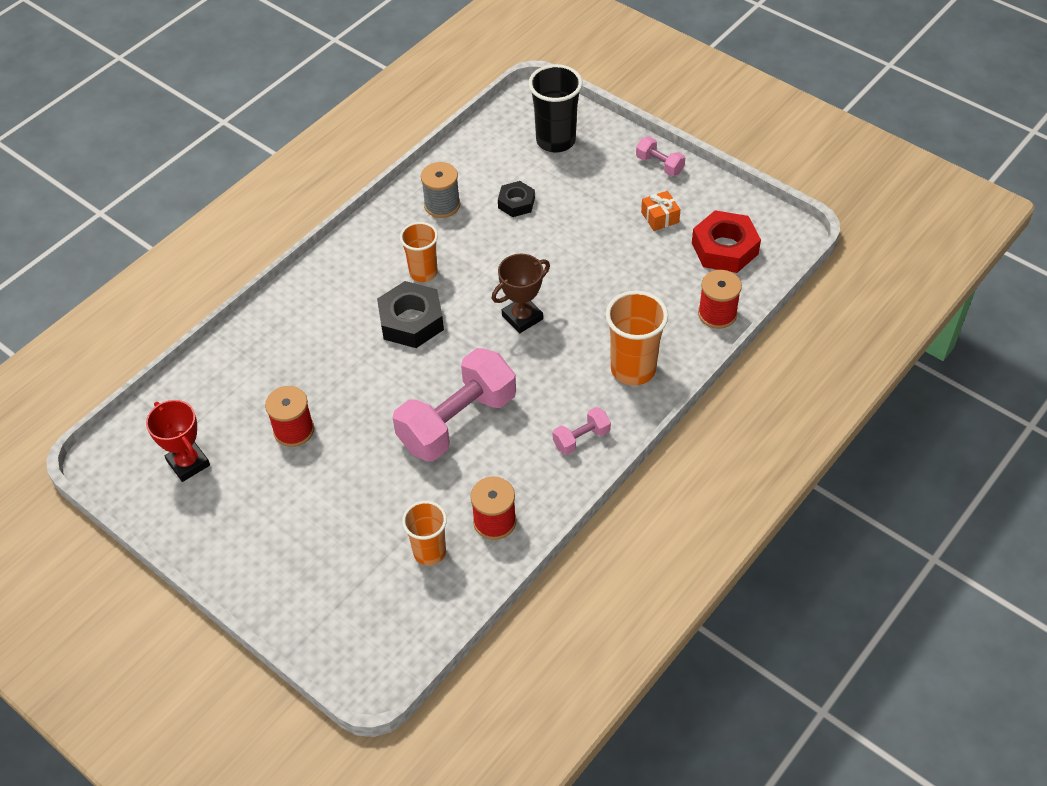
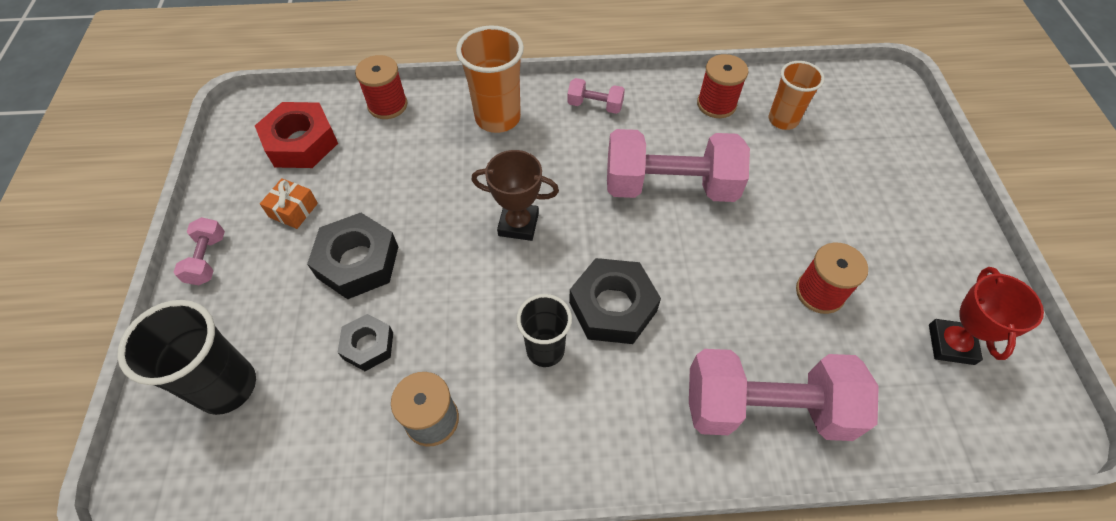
camera: 135 degrees left, 5 degrees up
orange cup [400,222,438,282] -> black cup [517,294,572,367]
none -> black nut [307,213,398,299]
none -> pink dumbbell [689,349,879,441]

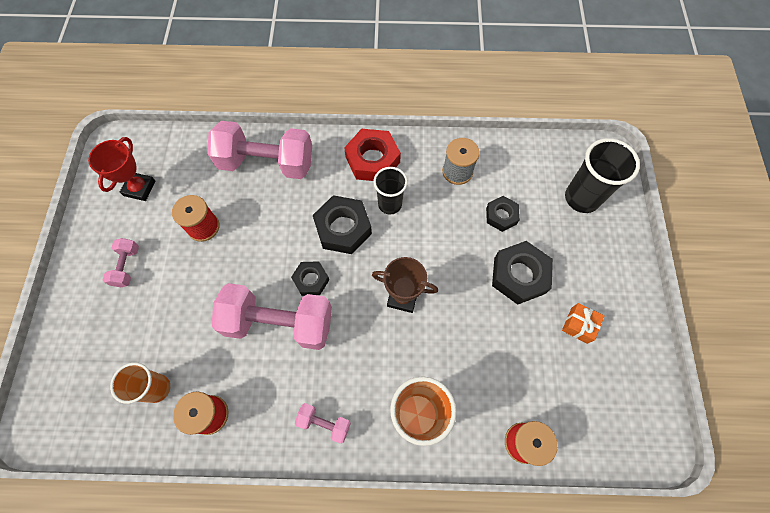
camera: 175 degrees left, 10 degrees up
pink dumbbell [174,217,225,285] -> pink dumbbell moved to [103,238,139,287]
red nut [255,102,338,168] -> red nut moved to [344,129,401,181]
none -> black nut [291,261,329,296]

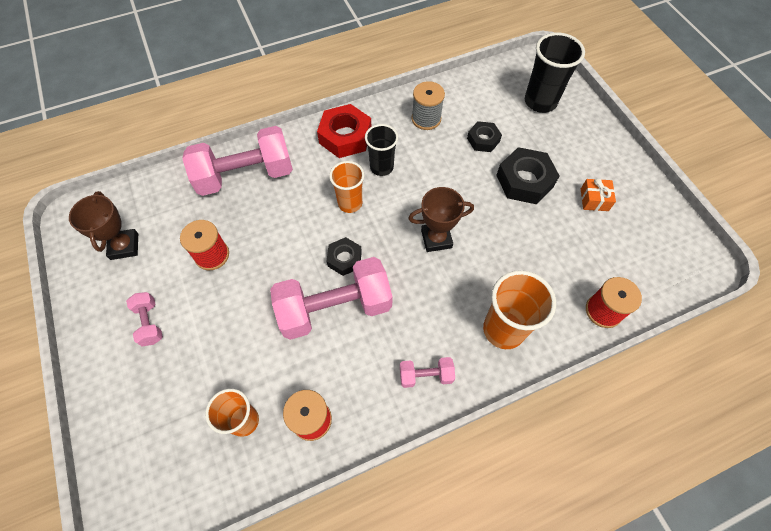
camera: 25 degrees left, 5 degrees down
red trophy [88,137,156,201] -> brown trophy [69,191,138,260]
black nut [313,195,372,254] -> orange cup [329,161,365,213]

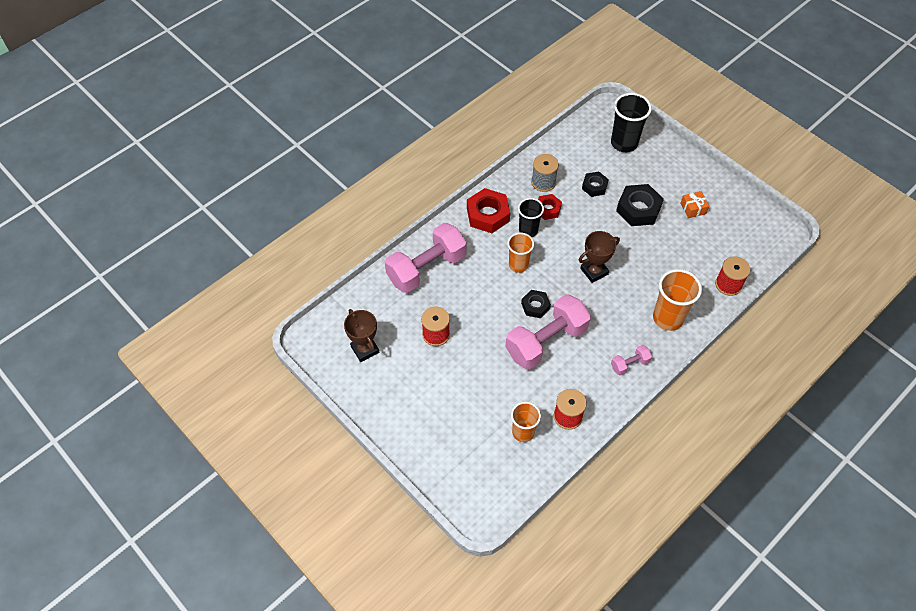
camera: 20 degrees left, 5 degrees down
pink dumbbell [126,292,163,346] -> none
none -> red nut [538,194,562,220]

